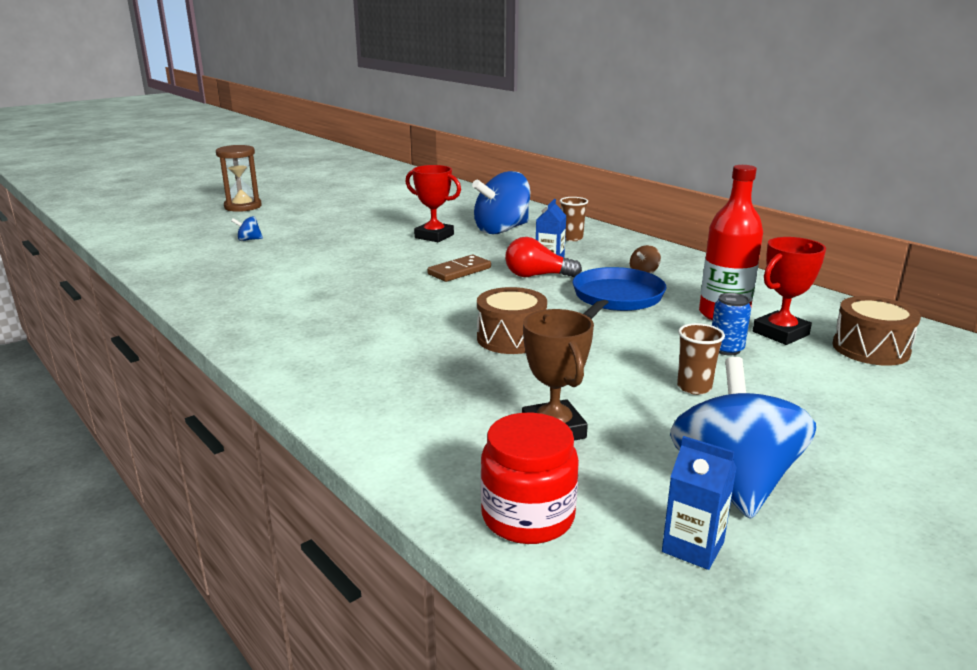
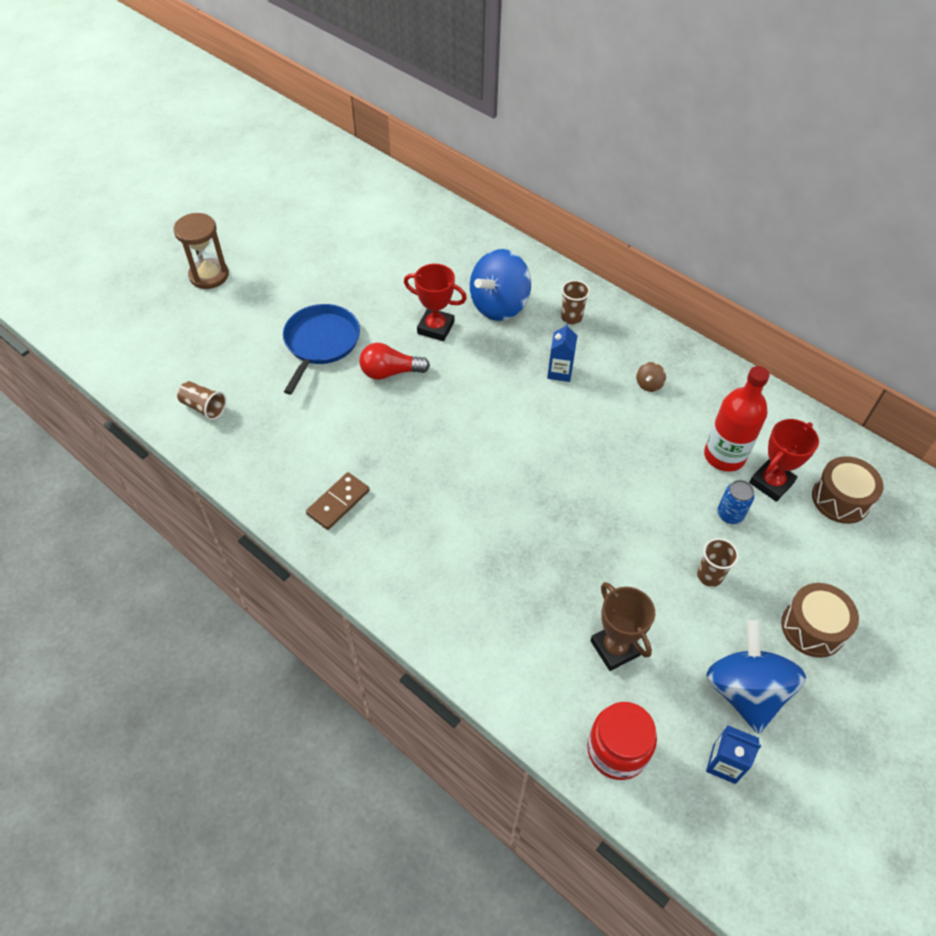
camera: 10 degrees left, 30 degrees up
blue spinning top [231,216,263,241] -> none
brown domino [427,255,491,282] -> brown domino moved to [306,472,369,530]
brown drum [477,287,547,354] -> brown drum moved to [781,583,859,658]
red light bulb [505,237,582,277] -> red light bulb moved to [360,343,430,380]
blue pan [572,267,666,319] -> blue pan moved to [283,304,360,395]
none -> brown cup [177,381,227,420]

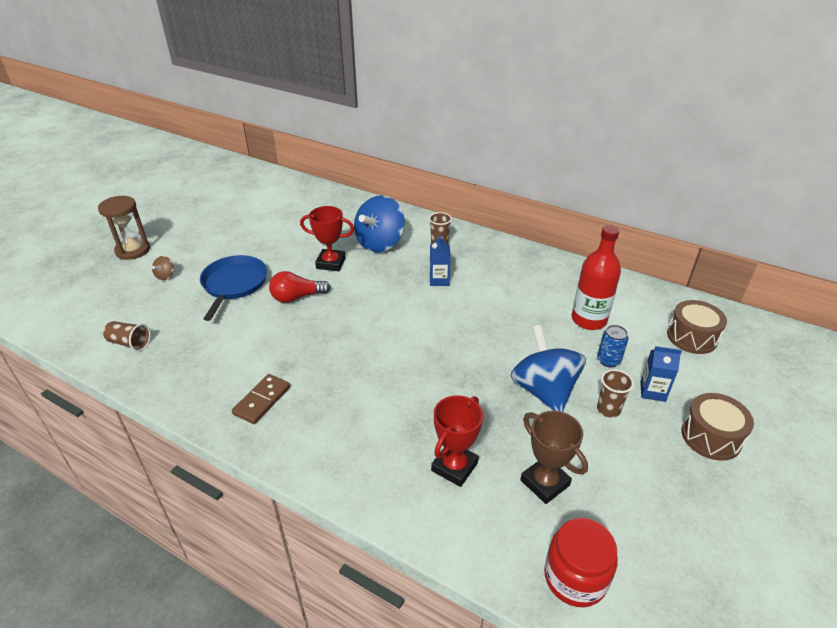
camera: 10 degrees left, 15 degrees down
brown spinning top [636,362,666,392] -> brown spinning top moved to [152,256,174,280]
blue carton [706,725,761,784] -> blue carton moved to [640,346,682,402]
blue spinning top [707,620,806,734] -> blue spinning top moved to [511,325,586,412]
red trophy [749,419,819,502] -> red trophy moved to [431,395,483,487]

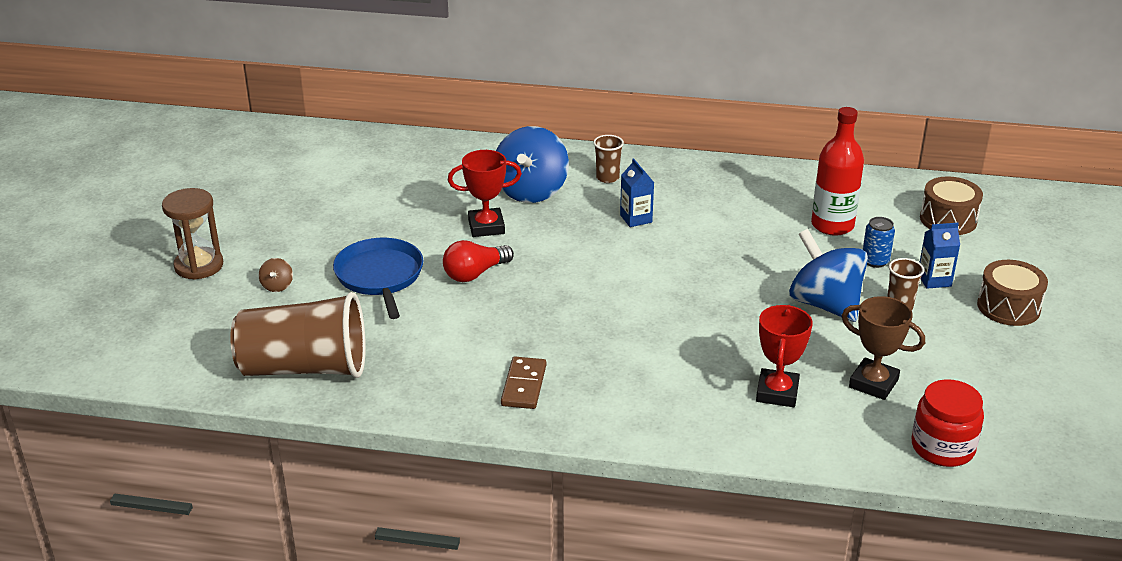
camera: 20 degrees left, 5 degrees down
brown cup [103,321,151,351] -> brown cup [230,292,366,378], size x2.33

